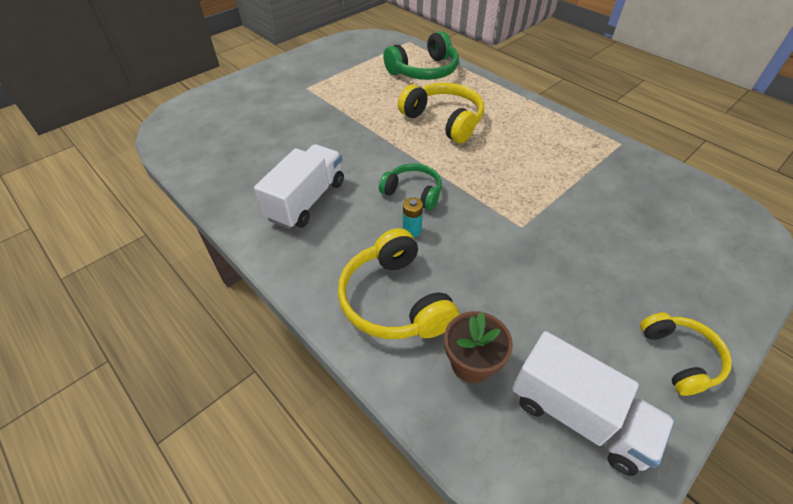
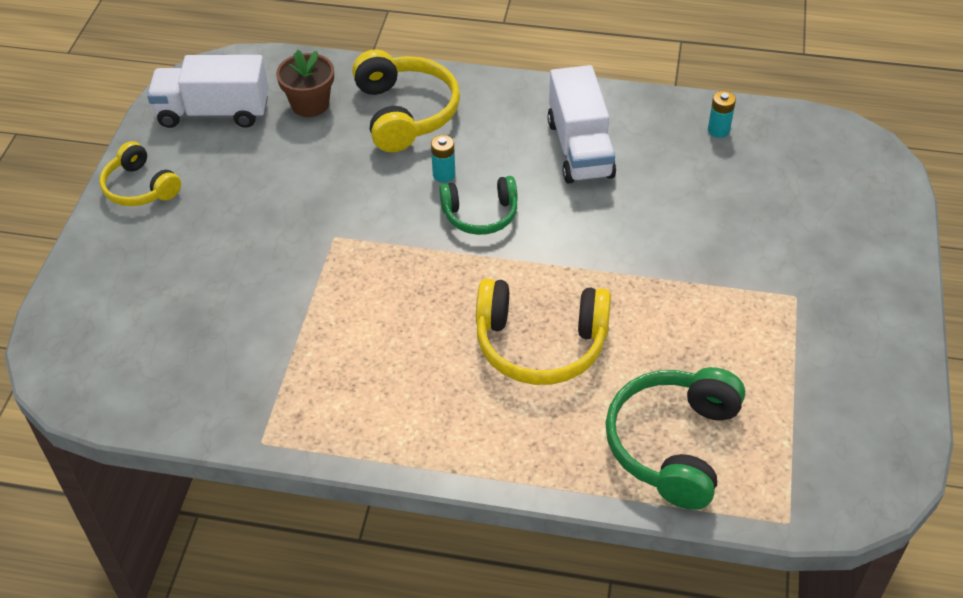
camera: 145 degrees right, 0 degrees up
yellow headphones [338,228,459,339] -> yellow headphones turned 45 degrees clockwise [352,49,460,152]
none -> turquoise battery [708,91,736,138]

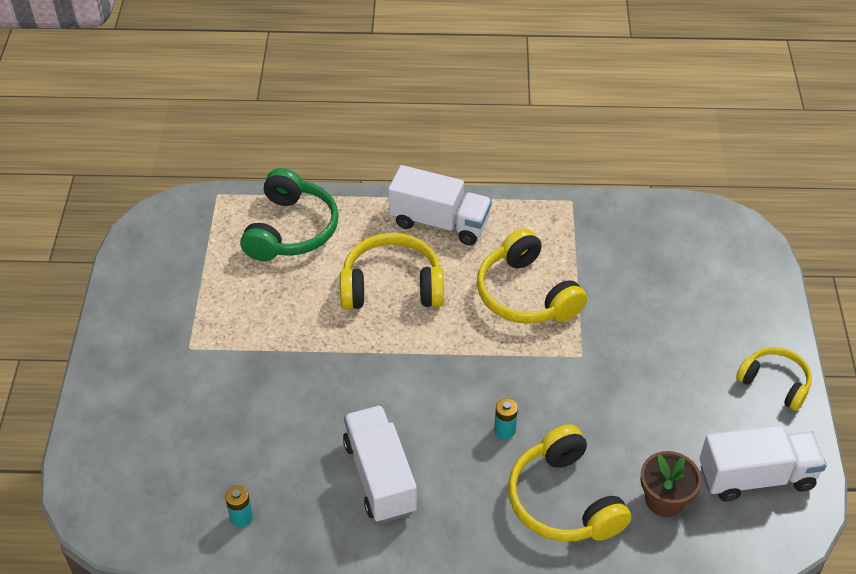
camera: 170 degrees right, 0 degrees up
green headphones [439,176,518,235] -> none
none -> white truck [388,165,492,245]
none -> yellow headphones [477,228,587,324]

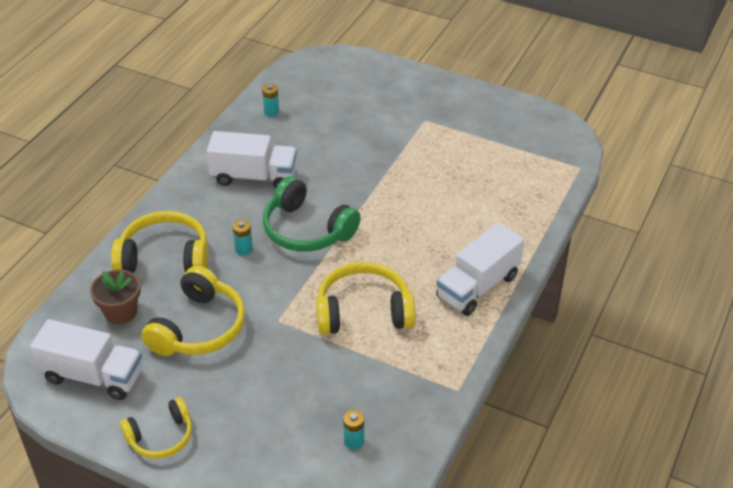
camera: 115 degrees right, 5 degrees down
green headphones [240,168,339,261] -> green headphones moved to [263,176,361,252]
yellow headphones [340,233,444,309] -> yellow headphones moved to [141,266,245,356]
white truck [699,425,827,502] -> white truck turned 90 degrees counterclockwise [30,319,142,400]
none -> turquoise battery [343,410,364,450]

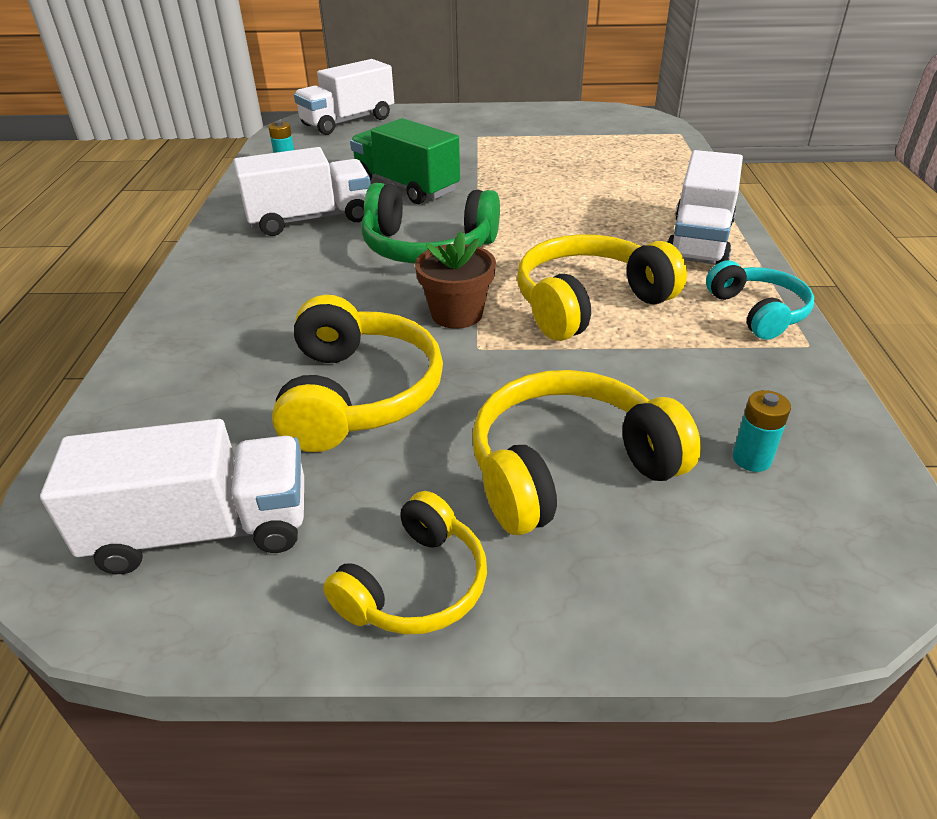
camera: 25 degrees left, 5 degrees down
brown flower pot [90,270,141,324] -> brown flower pot moved to [415,231,496,329]
yellow headphones [111,211,208,273] -> yellow headphones moved to [473,370,701,535]
turquoise battery [233,220,253,256] -> none
none -> white truck [294,59,394,135]
none -> green truck [350,118,460,204]
none -> turquoise headphones [706,260,814,340]

